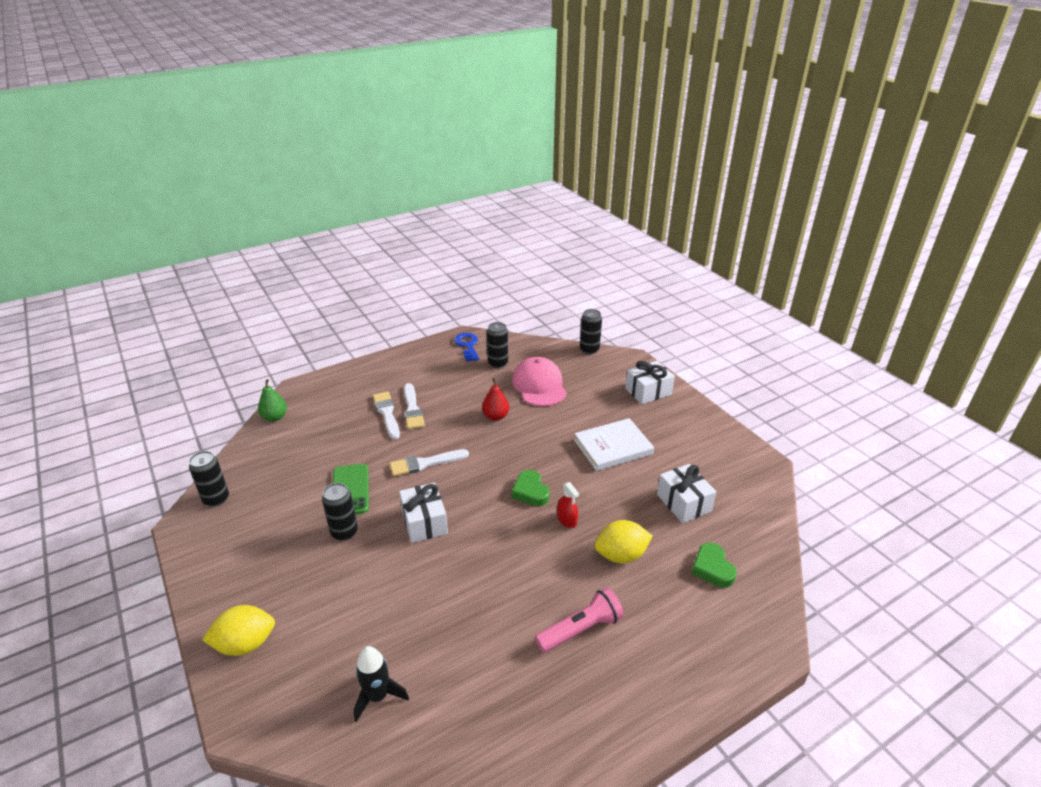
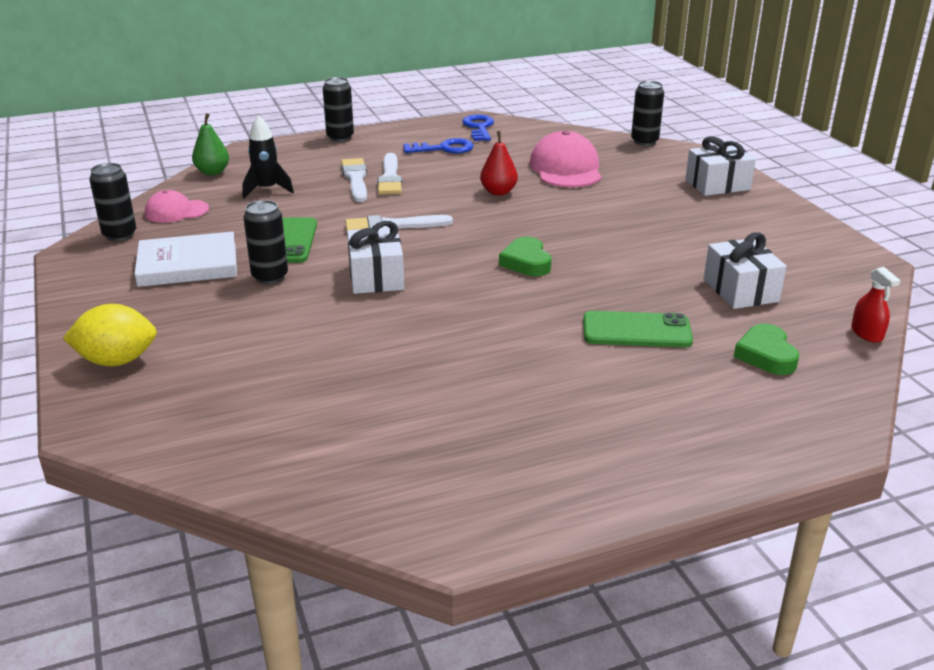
camera: 10 degrees right, 5 degrees down
black rocket [354,646,409,722] -> black rocket moved to [243,115,294,198]
black can [487,322,508,368] -> black can moved to [323,77,354,142]
pink flashlight [535,588,624,653] -> none
red spray bottle [557,482,579,528] -> red spray bottle moved to [851,267,901,343]
white book [574,418,654,471] -> white book moved to [134,231,237,287]
yellow lemon [594,520,653,564] -> green phone [583,311,693,347]
none -> pink cap [145,190,209,223]
none -> blue key [403,138,474,154]

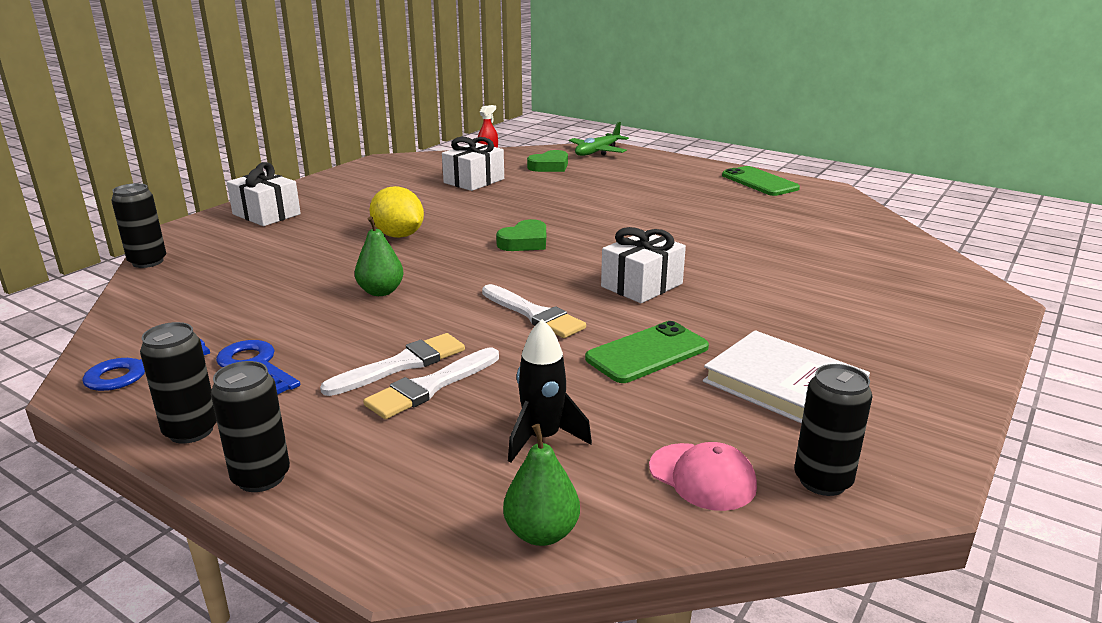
camera: 125 degrees left, 5 degrees down
yellow lemon [63,304,157,366] -> yellow lemon moved to [369,186,424,238]
black can [243,200,288,284] -> black can moved to [140,322,217,444]
red pear [480,131,518,196] -> green pear [355,216,404,296]
pink cap [530,130,602,187] -> none
green phone [583,311,693,347] -> green phone moved to [722,166,800,196]
none -> green plane [569,122,629,156]

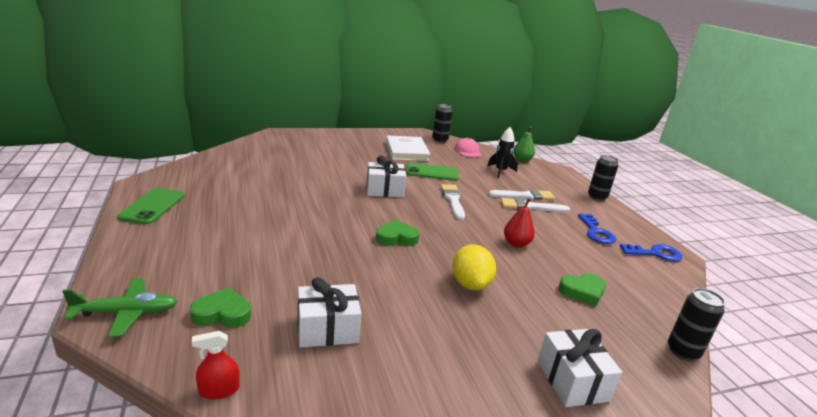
camera: 145 degrees left, 0 degrees up
black can [140,322,217,444] -> none
green pear [355,216,404,296] -> red pear [504,198,535,248]
none -> green heart [558,273,606,306]

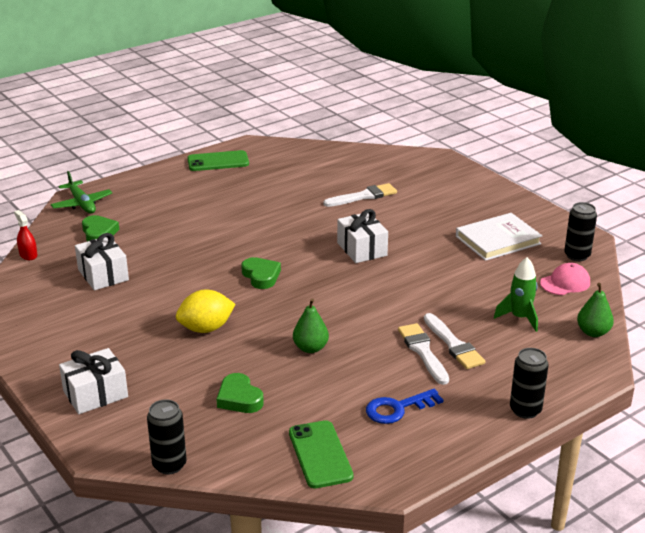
camera: 75 degrees right, 5 degrees up
green phone [406,163,459,181] -> green phone moved to [289,420,354,488]
white brush [441,184,465,220] -> white brush moved to [323,183,397,207]
black rocket [487,127,518,178] -> green rocket [494,257,538,332]
red pear [504,198,535,248] -> green pear [293,298,329,353]
blue key [620,244,682,262] -> none

